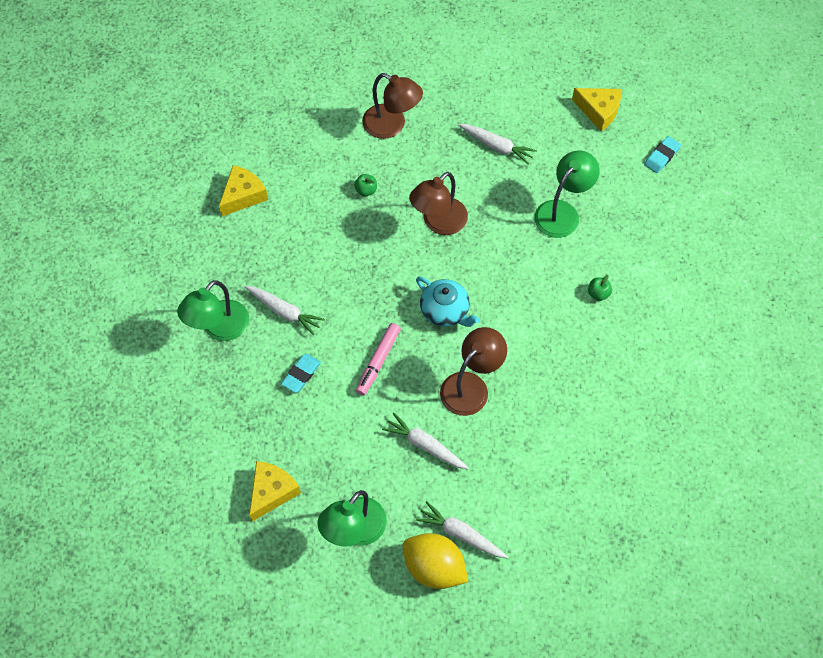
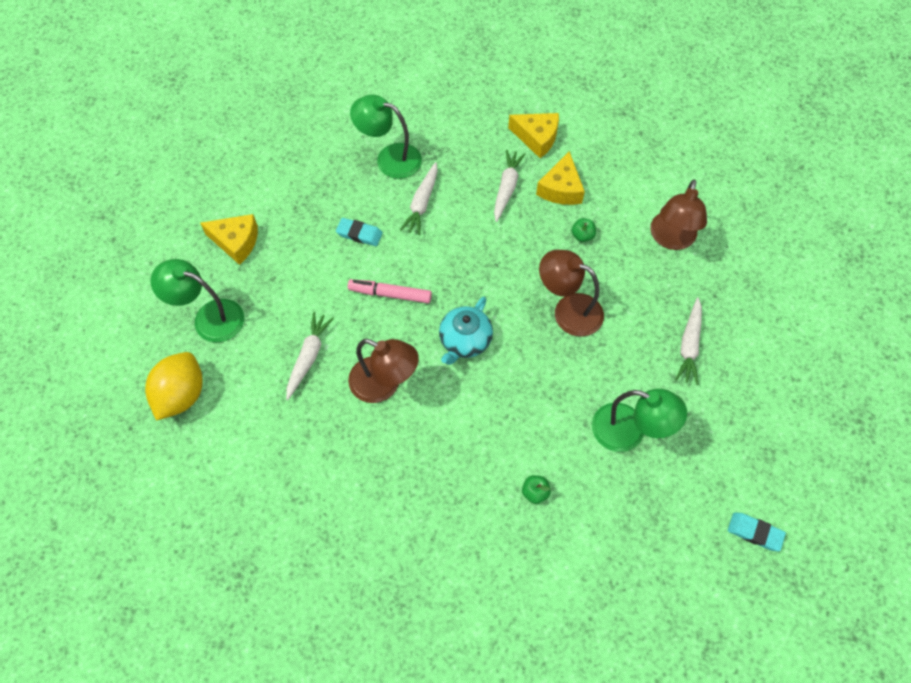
camera: 75 degrees right, 0 degrees up
white carrot [416,501,508,558] -> white carrot moved to [494,150,526,222]
yellow cheese [572,88,622,131] -> yellow cheese moved to [536,151,585,205]

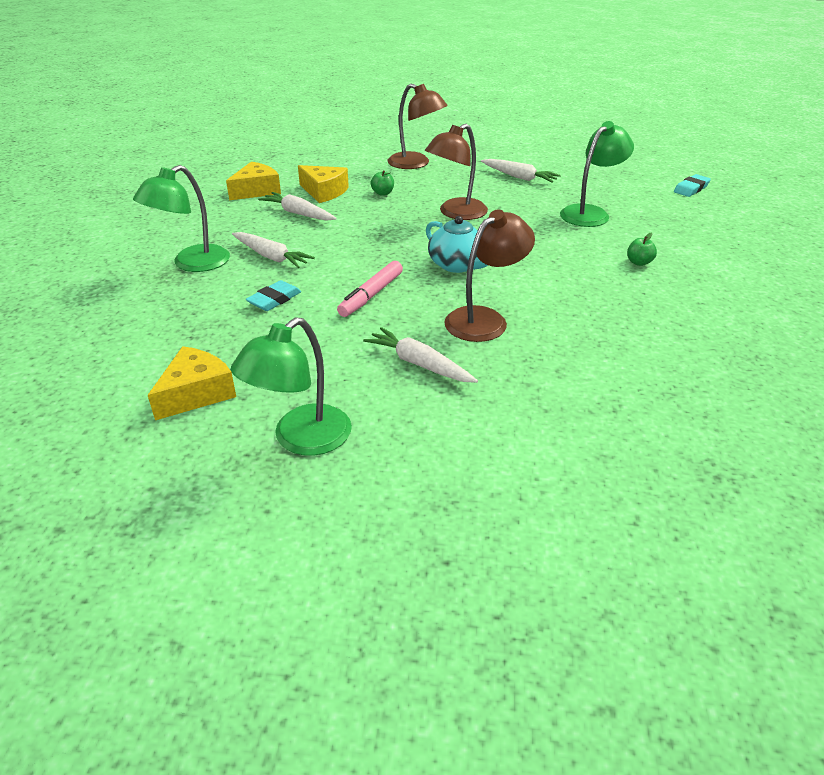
camera: 70 degrees left, 25 degrees down
yellow lemon [145,352,203,421] -> none

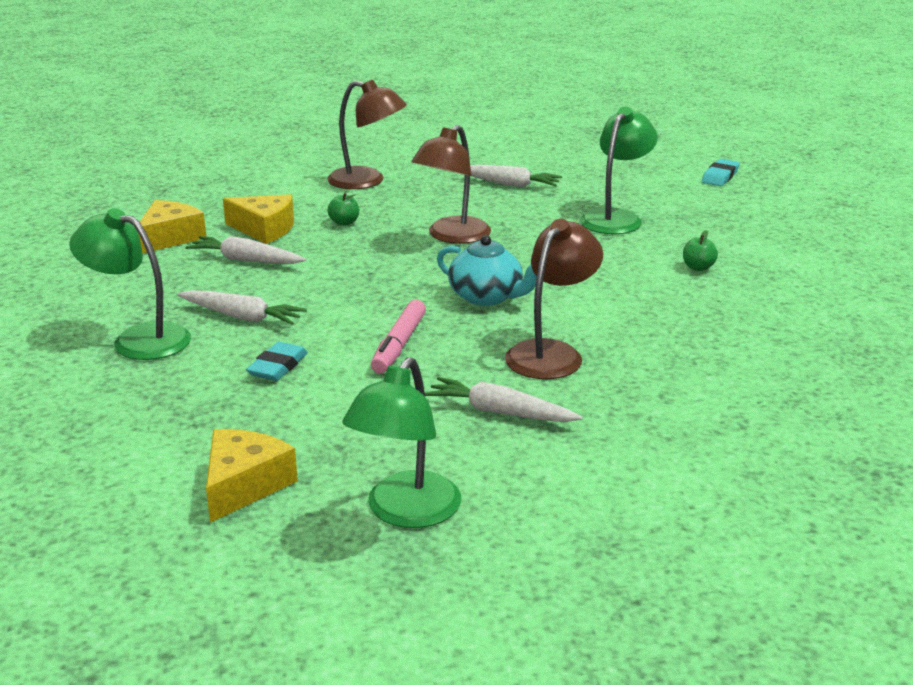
camera: 15 degrees left, 10 degrees down
green lamp [133,165,230,272] -> green lamp turned 90 degrees clockwise [69,208,191,360]

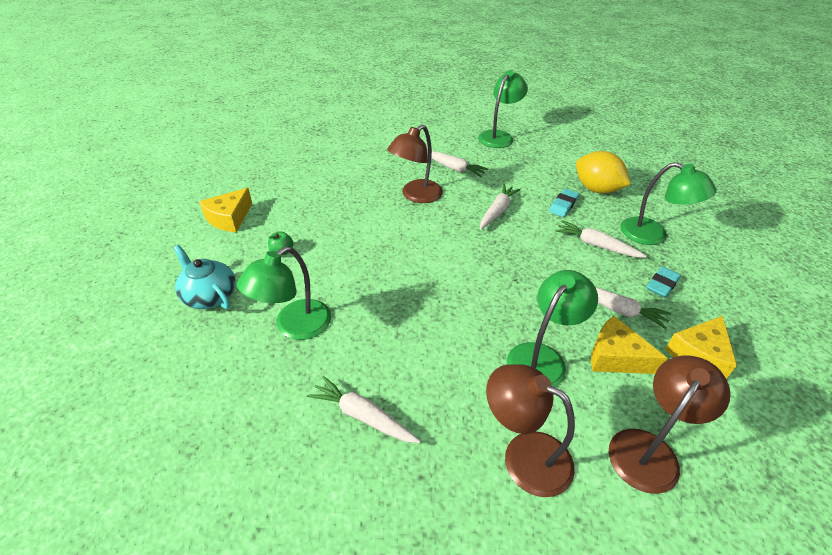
camera: 170 degrees left, 15 degrees up
yellow cheese [206,429,298,523] -> yellow cheese moved to [199,188,252,233]
green apple [327,193,359,226] -> green lamp [507,270,598,387]
pink marker [371,300,426,374] -> white carrot [480,184,521,229]
brown lamp [411,125,491,244] -> brown lamp moved to [609,355,731,494]
turquoise teapot [437,235,537,306] -> turquoise teapot moved to [174,245,236,309]
turquoise eraser [702,159,740,186] -> turquoise eraser moved to [646,267,681,298]
none -> yellow lemon [576,151,631,193]

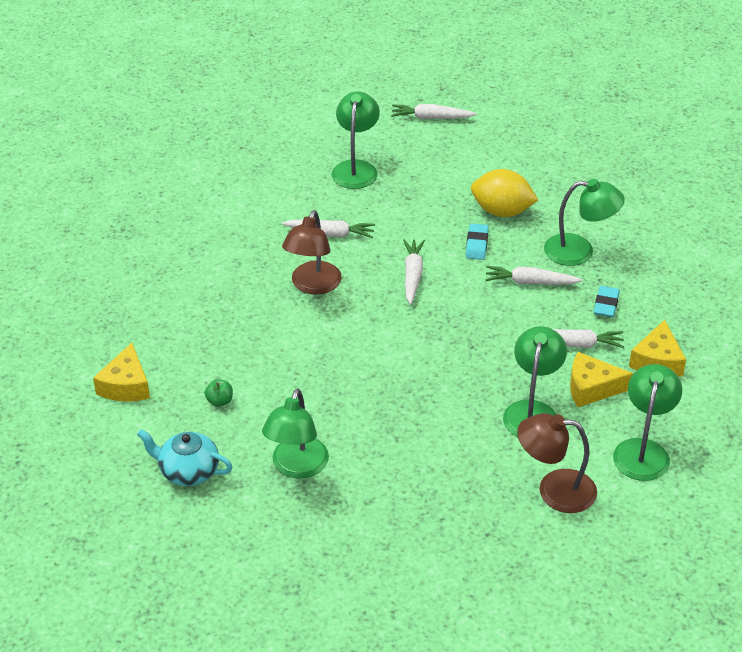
camera: 25 degrees left, 0 degrees up
white carrot [307,376,421,443] -> white carrot moved to [391,104,477,119]
brown lamp [609,355,731,494] -> green lamp [613,364,682,481]

